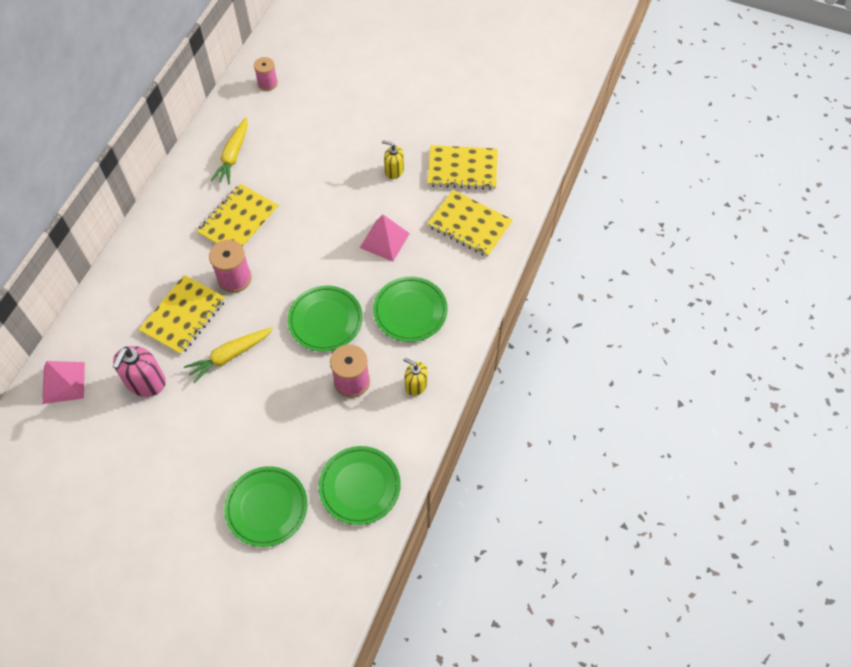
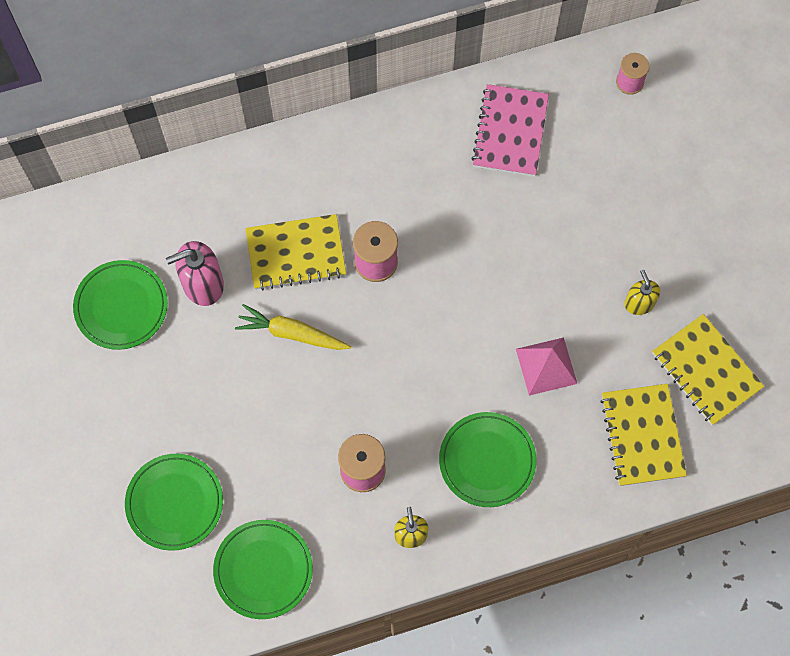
camera: 50 degrees right, 10 degrees up
pink pyramid [42,361,85,404] -> none
yellow notebook [197,184,279,248] -> none
yellow carrot [210,117,248,184] -> pink notebook [471,84,549,177]
green plate [288,286,363,351] -> green plate moved to [73,260,168,350]

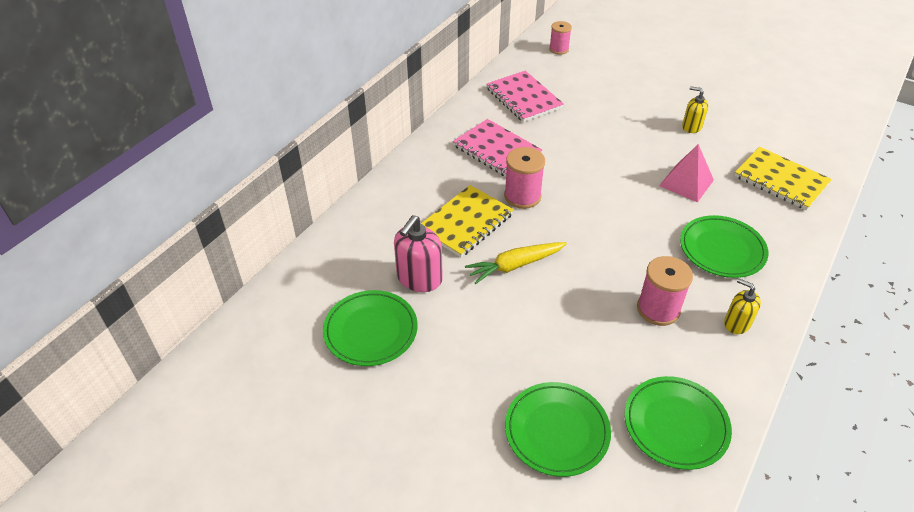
camera: 40 degrees left, 25 degrees down
yellow notebook [652,314,764,425] -> none
none -> pink notebook [453,119,542,177]

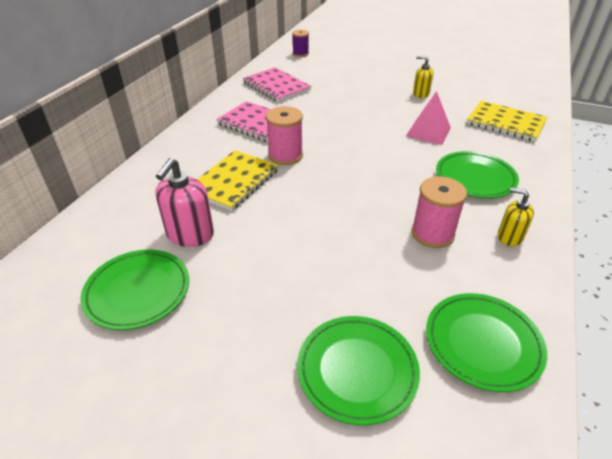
camera: 10 degrees left, 5 degrees down
yellow carrot [465,242,567,284] -> none
pink spool [549,21,572,55] -> purple spool [292,30,309,57]

